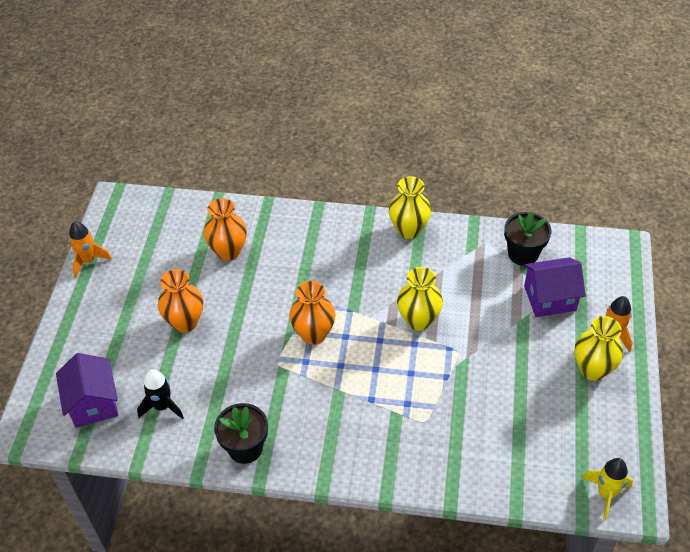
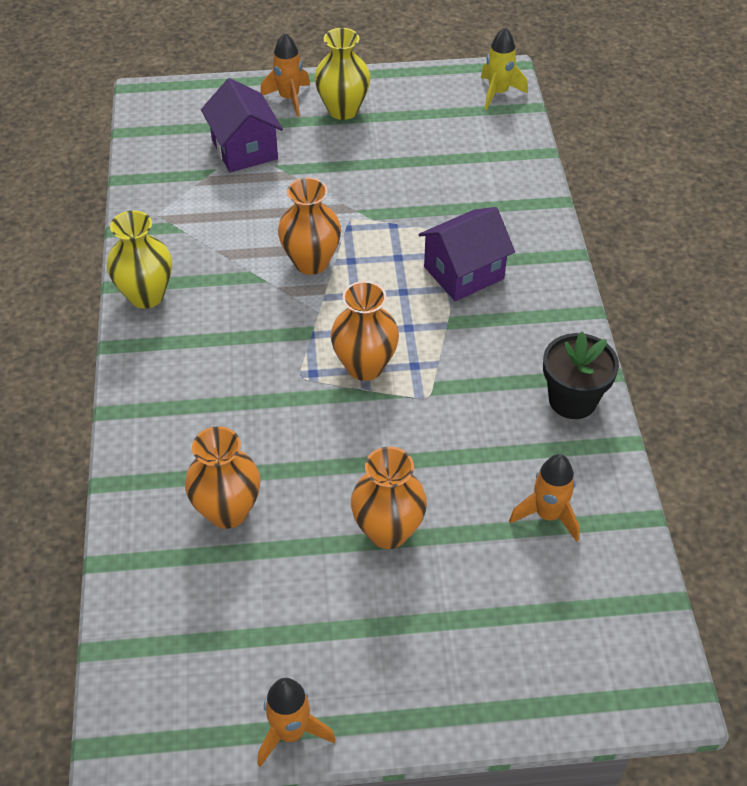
camera: 105 degrees left, 0 degrees up
purple house [56,353,118,428] -> purple house moved to [418,207,515,301]
black rocket [137,369,184,419] -> orange rocket [509,454,580,542]
yellow vase [397,267,443,331] -> orange vase [278,178,341,275]
black flower pot [504,211,551,266] -> none

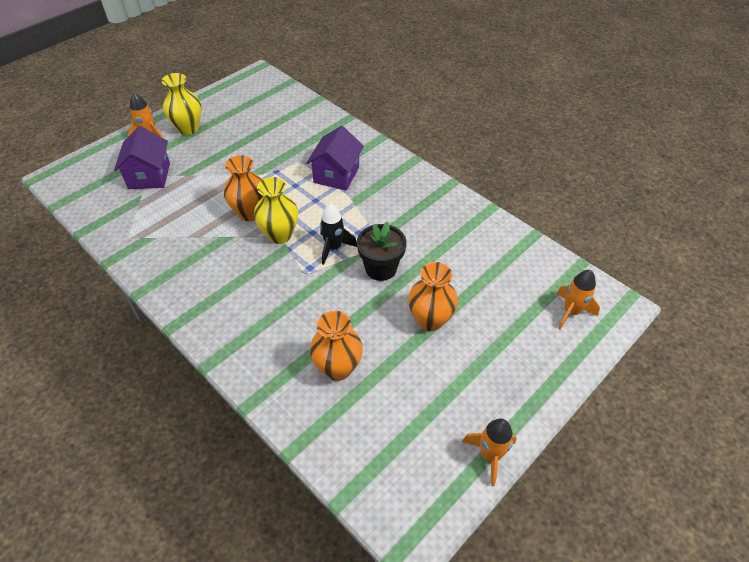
camera: 40 degrees left, 0 degrees up
yellow vase [107,211,172,309] -> yellow vase moved to [254,177,298,244]
purple house [201,78,283,173] -> purple house turned 60 degrees clockwise [114,126,170,189]
orange vase [331,281,399,381] -> black rocket [320,204,357,265]
yellow rocket [481,28,528,110] -> none
orange rocket [509,454,580,542] -> orange rocket moved to [556,270,600,329]
black flower pot [543,332,619,419] -> black flower pot moved to [357,221,407,281]

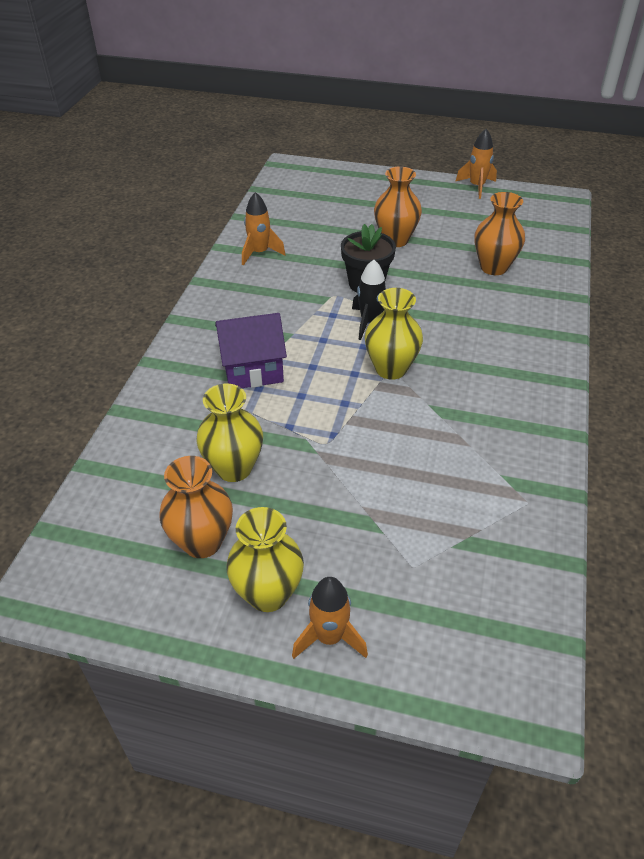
camera: 120 degrees left, 5 degrees down
purple house [114,126,170,189] -> none
orange vase [224,155,263,221] -> orange vase moved to [159,456,233,558]
orange rocket [556,270,600,329] -> orange rocket moved to [242,192,286,266]
none -> yellow vase [196,383,263,482]

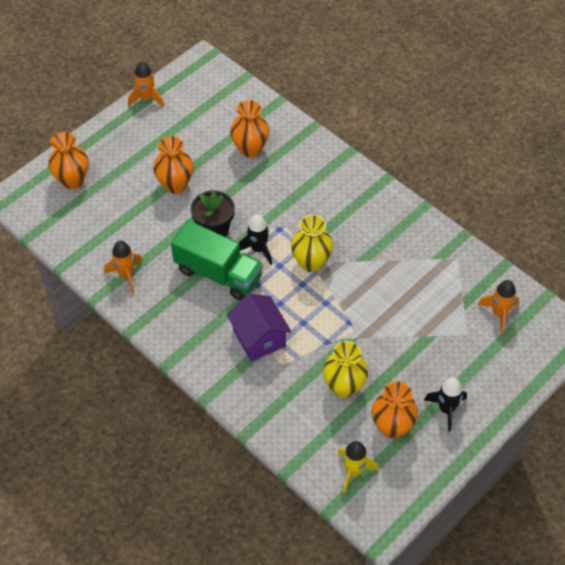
camera: 60 degrees left, 10 degrees up
purple house [215,313,287,388] -> purple house turned 45 degrees counterclockwise [227,294,291,361]
yellow vase [226,507,304,612] -> black rocket [424,378,467,432]
orange rocket [292,577,368,659] -> orange rocket moved to [478,280,519,334]
none -> orange vase [48,132,89,189]
none -> green truck [171,220,263,301]
none -> yellow rocket [338,441,379,494]

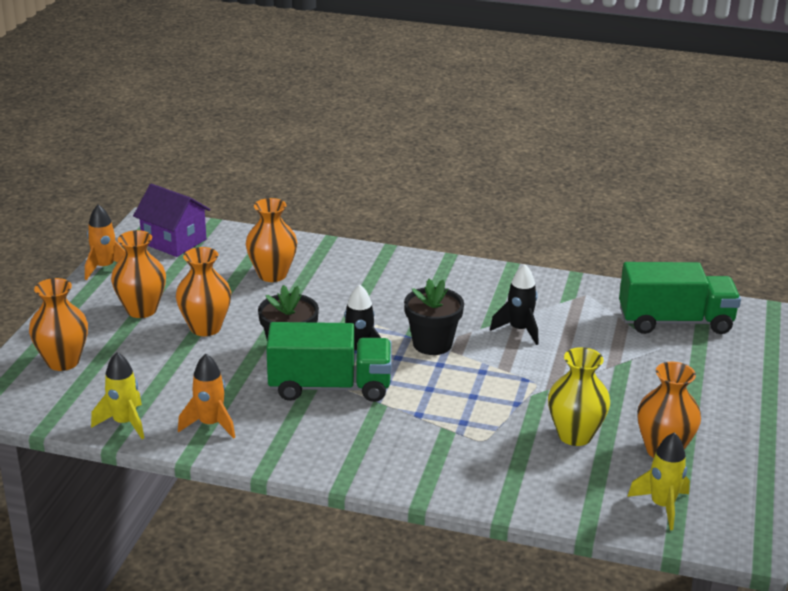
camera: 30 degrees left, 25 degrees down
purple house [227,294,291,361] -> purple house moved to [133,184,211,257]
yellow vase [291,214,333,272] -> black flower pot [404,279,464,355]
black rocket [424,378,467,432] -> black rocket moved to [490,264,538,345]
orange rocket [478,280,519,334] -> green truck [619,262,741,334]
none -> yellow rocket [91,352,144,439]
none -> orange vase [111,230,166,318]

